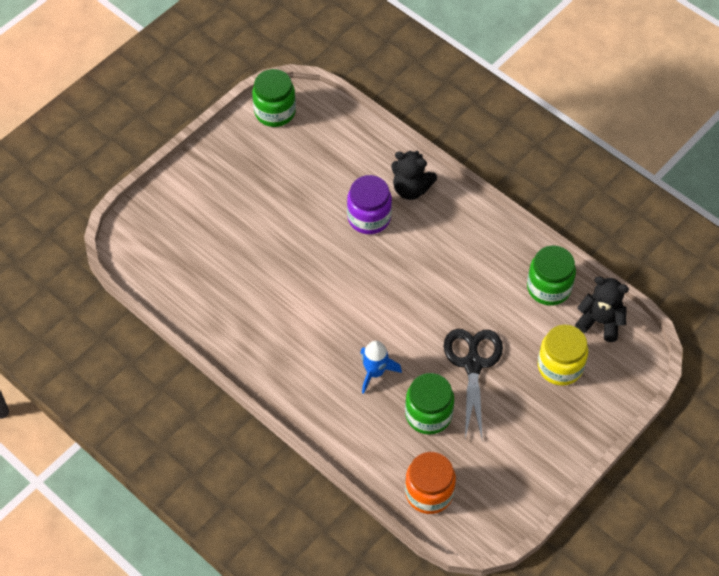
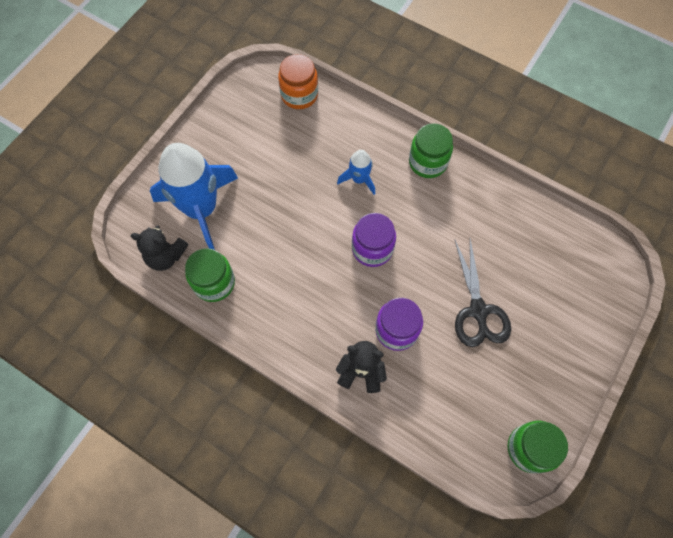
camera: 170 degrees right, 10 degrees up
green jar [405,373,454,435] -> green jar moved to [409,123,453,178]
black scissors [444,329,503,438] -> black scissors moved to [455,239,511,347]
yellow jar [538,324,588,386] -> blue rocket [150,143,238,250]
none -> purple jar [352,213,396,267]

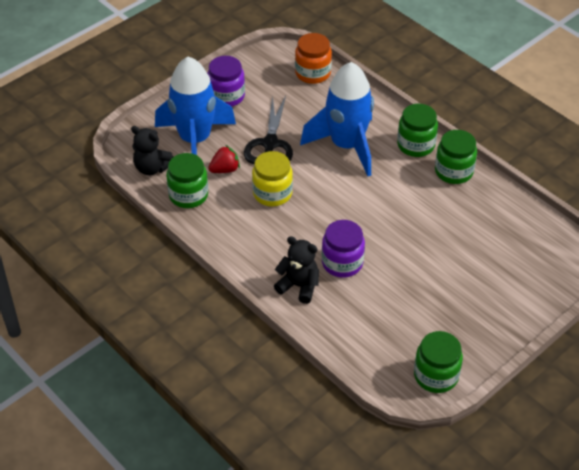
camera: 15 degrees right, 20 degrees down
blue rocket [337,150,375,195] -> blue rocket [300,62,374,176], size x2.15
purple jar [352,213,396,267] -> purple jar moved to [207,56,245,107]
black scissors [455,239,511,347] -> black scissors moved to [244,96,293,164]
none -> red strawberry [208,145,240,173]
none -> yellow jar [252,151,293,206]
none -> green jar [435,130,477,184]

